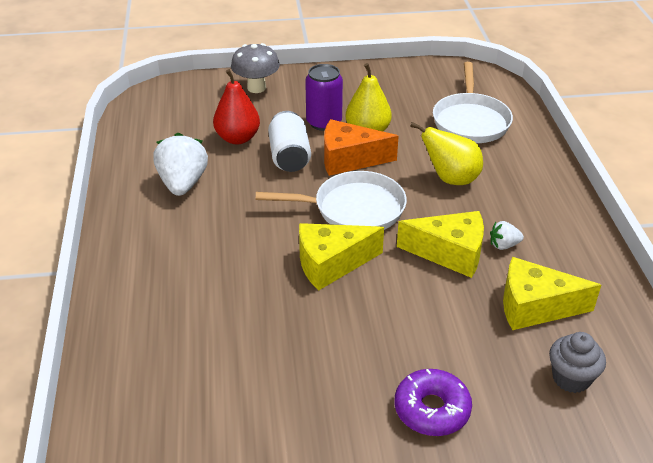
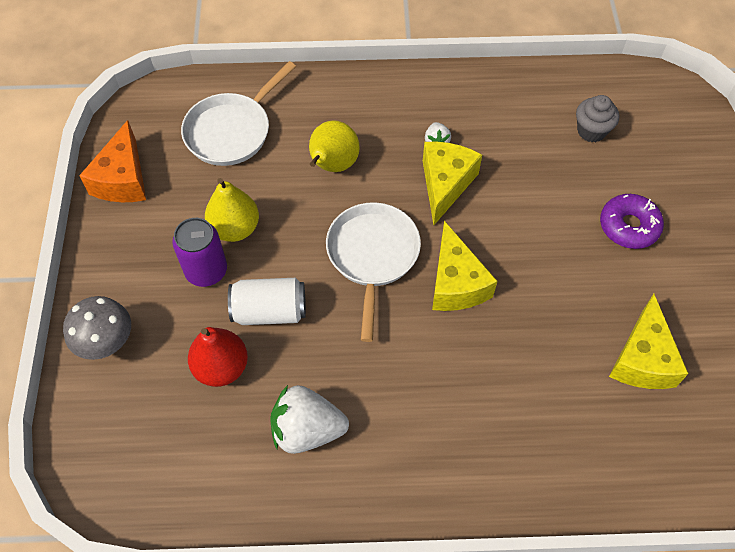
camera: 85 degrees left, 20 degrees up
orange cheese [324,119,399,176] -> orange cheese moved to [79,120,146,202]
white pan [433,62,513,143] -> white pan turned 120 degrees clockwise [181,61,296,166]
yellow cheese [503,257,601,330] -> yellow cheese moved to [609,294,689,389]

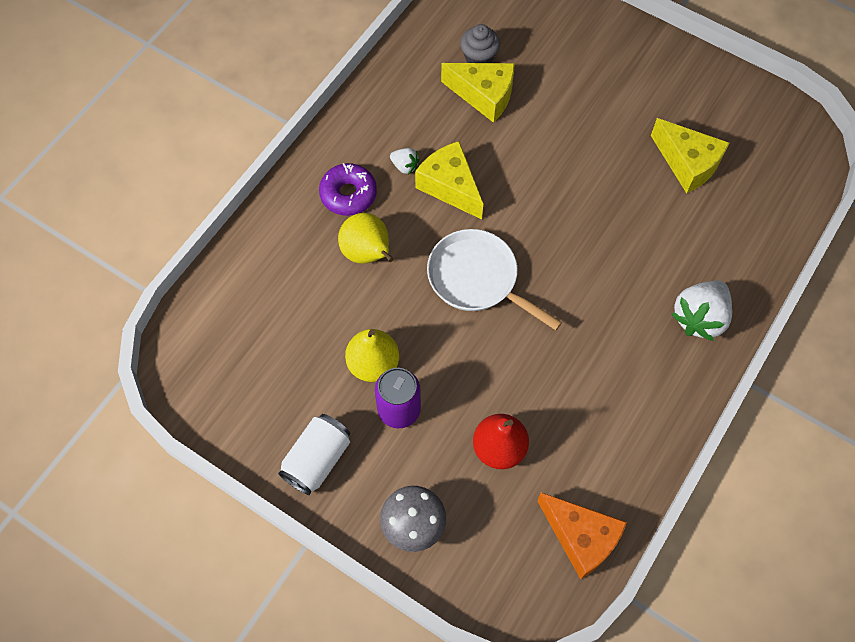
camera: 55 degrees left, 5 degrees up
orange cheese [79,120,146,202] -> orange cheese moved to [537,493,627,579]
white pan [181,61,296,166] -> none
white can [228,278,306,325] -> white can moved to [278,414,350,495]
white strawberry [270,385,349,454] -> white strawberry moved to [671,281,732,341]
yellow cheese [432,221,497,311] -> yellow cheese moved to [441,63,515,123]
purple donut [600,194,664,249] -> purple donut moved to [319,163,377,216]

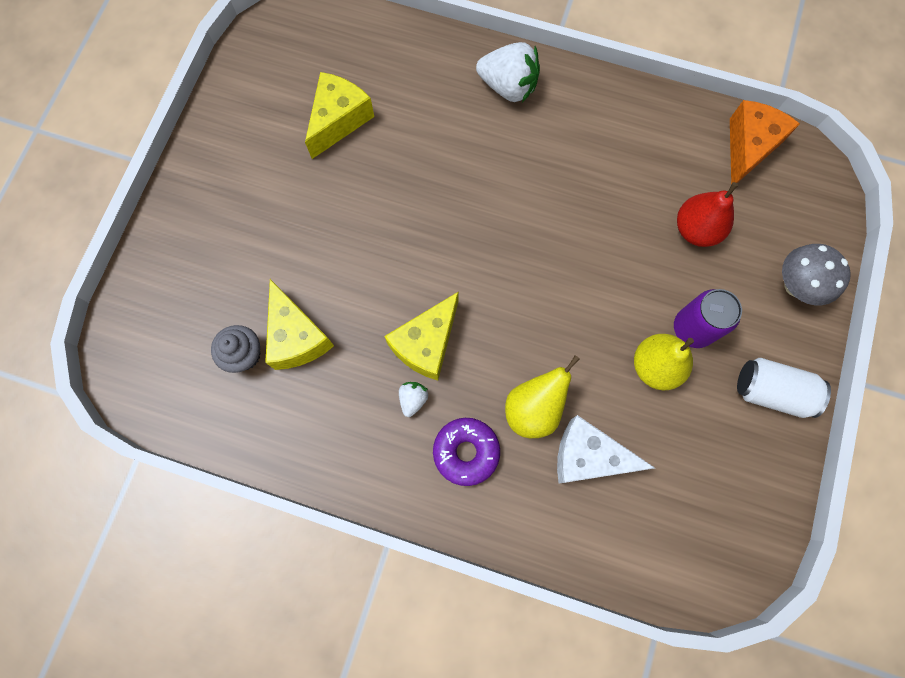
camera: 105 degrees left, 10 degrees up
white pan [427,229,562,330] -> none
yellow cheese [441,63,515,123] -> yellow cheese turned 150 degrees clockwise [265,279,334,370]
none -> white cheese [557,415,655,483]

